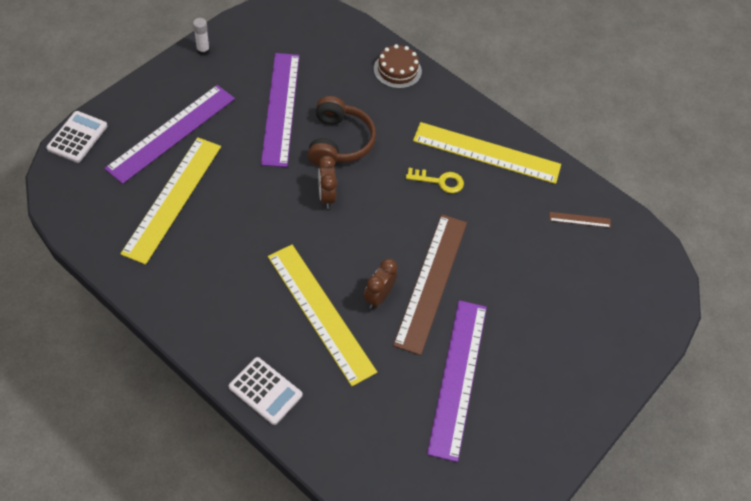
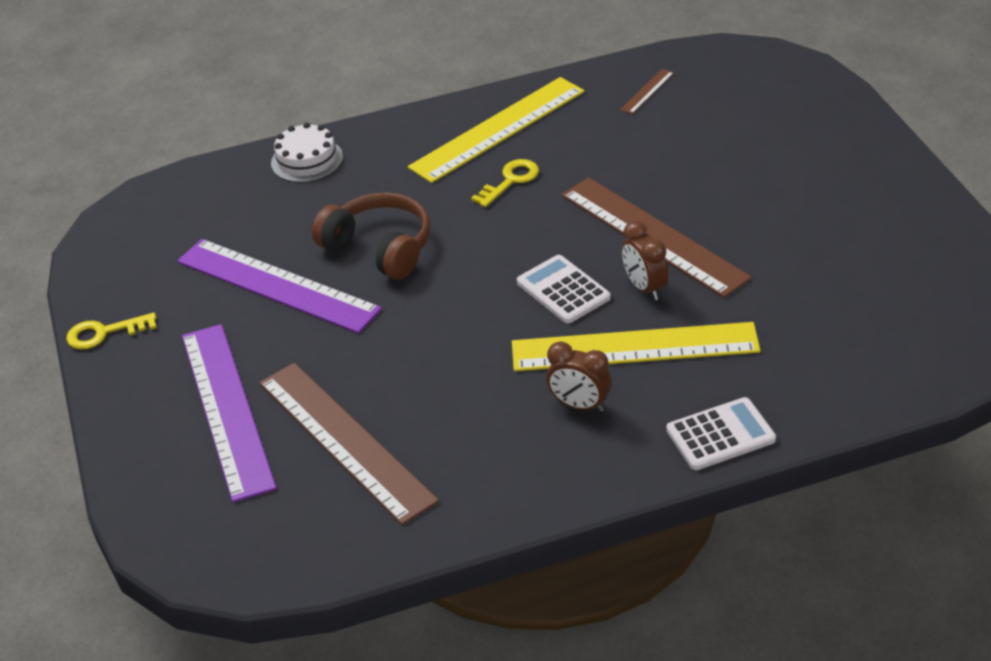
camera: 50 degrees left, 15 degrees down
white calculator [46,111,107,163] -> white calculator moved to [517,255,611,324]
yellow ruler [120,137,221,265] -> brown ruler [259,363,439,525]
white glue stick [193,18,210,56] -> yellow key [66,313,157,350]
brown clock [318,156,337,209] -> brown clock moved to [547,341,611,412]
brown cake [374,44,422,89] -> white cake [271,123,343,182]
purple ruler [427,300,487,462] -> none

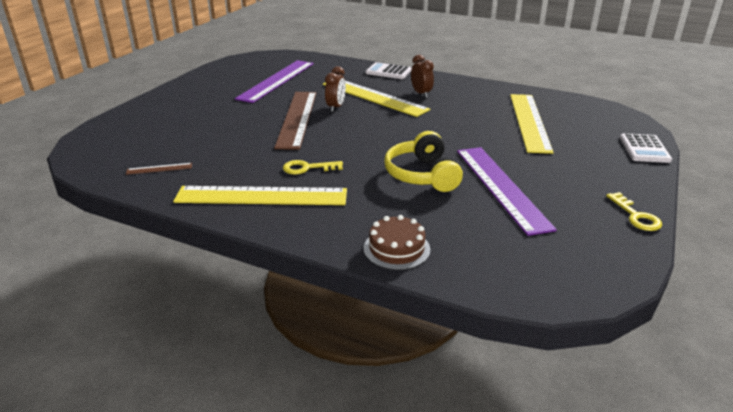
camera: 140 degrees left, 10 degrees down
yellow key [66,313,157,350] -> yellow key turned 45 degrees clockwise [606,192,662,231]
purple ruler [182,324,277,502] -> purple ruler moved to [235,60,314,103]
brown ruler [259,363,439,525] -> yellow ruler [510,94,554,154]
white cake [271,123,343,182] -> brown cake [364,215,430,270]
brown headphones [312,192,430,280] -> yellow headphones [384,131,463,192]
white calculator [517,255,611,324] -> white calculator moved to [620,133,672,163]

